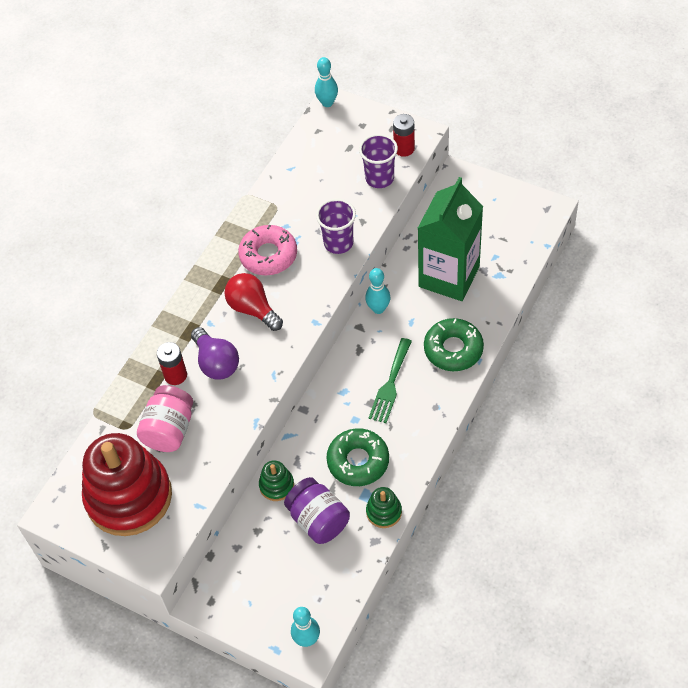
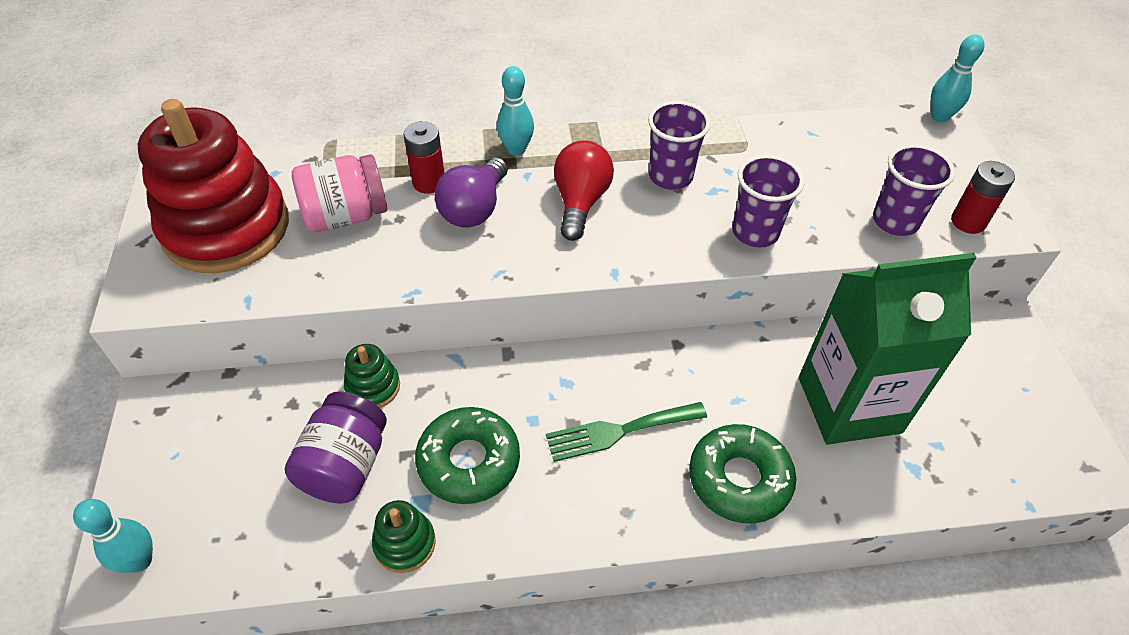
camera: 50 degrees right, 5 degrees down
pink donut [238,225,297,276] -> purple cup [648,101,711,190]
turquoise bowling pin [365,268,391,314] -> turquoise bowling pin moved to [497,66,534,156]

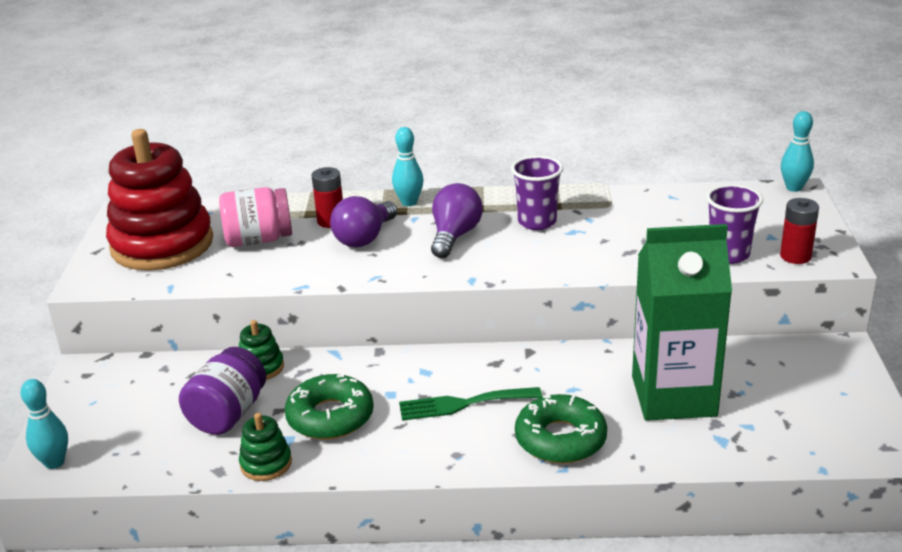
camera: 10 degrees right, 20 degrees down
red light bulb [554,140,614,241] -> purple light bulb [431,183,483,258]
purple cup [732,155,805,247] -> none

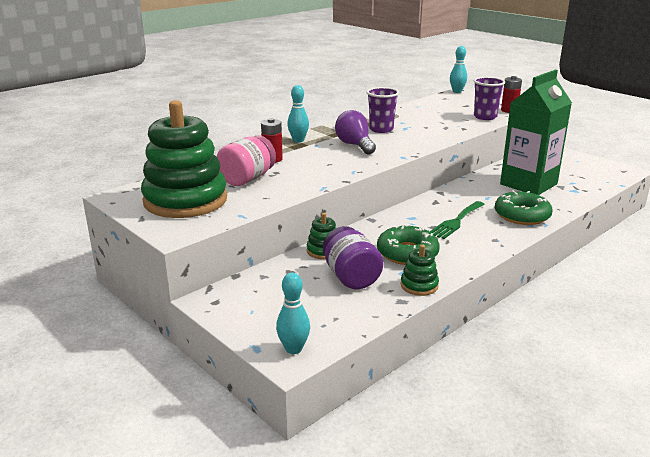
camera: 45 degrees left, 5 degrees down
red stacking toy [106,129,213,271] -> green stacking toy [141,100,227,218]
purple light bulb [330,196,397,247] -> none

